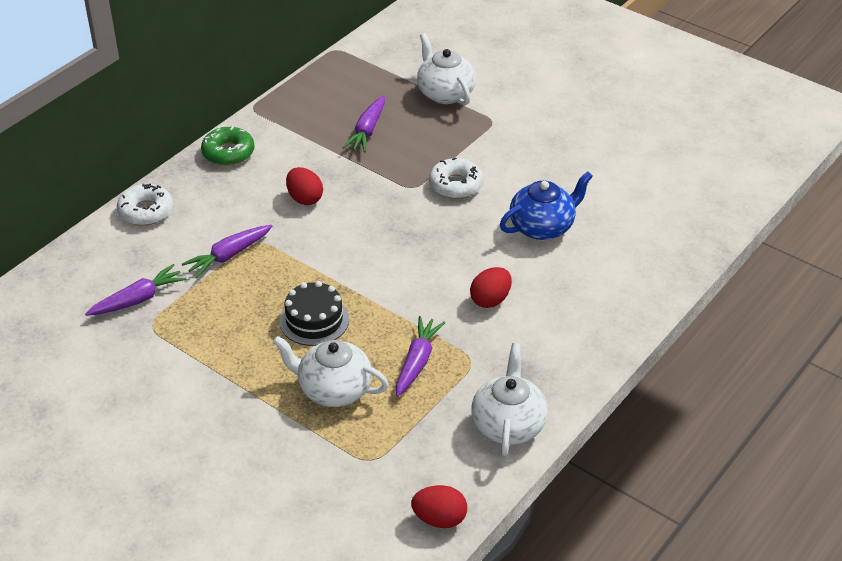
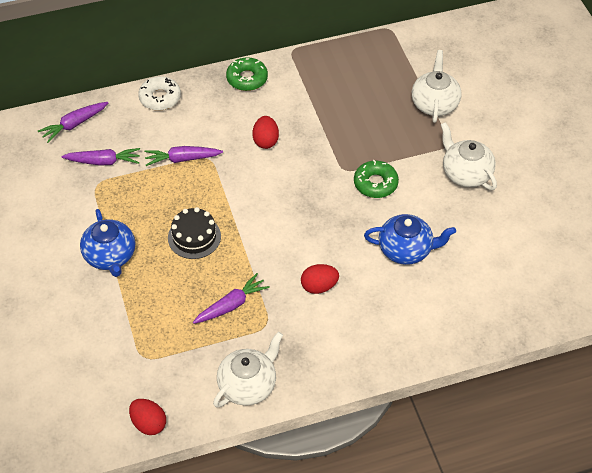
camera: 35 degrees right, 10 degrees up
white teapot [273,336,389,407] -> white teapot moved to [441,122,497,190]
purple carrot [342,96,385,153] -> purple carrot moved to [38,102,108,143]
white donut [429,158,483,199] -> green donut [354,160,399,198]
none -> blue teapot [80,209,135,277]

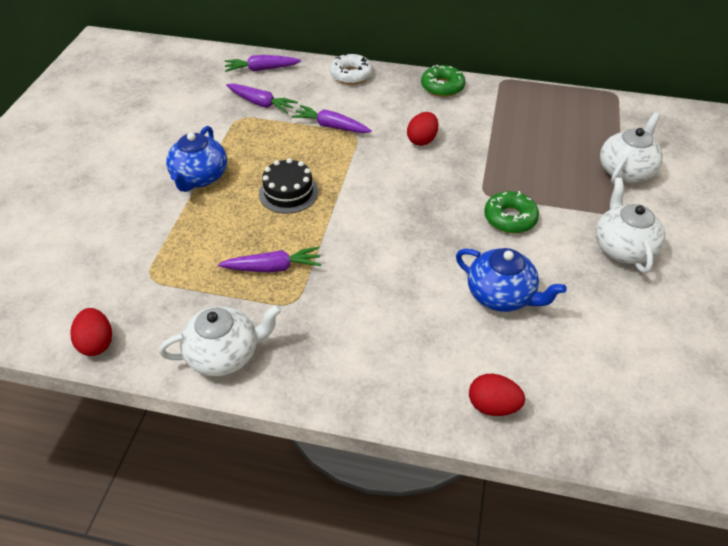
camera: 30 degrees right, 5 degrees down
red egg [301,264,339,294] -> red egg moved to [469,374,525,416]

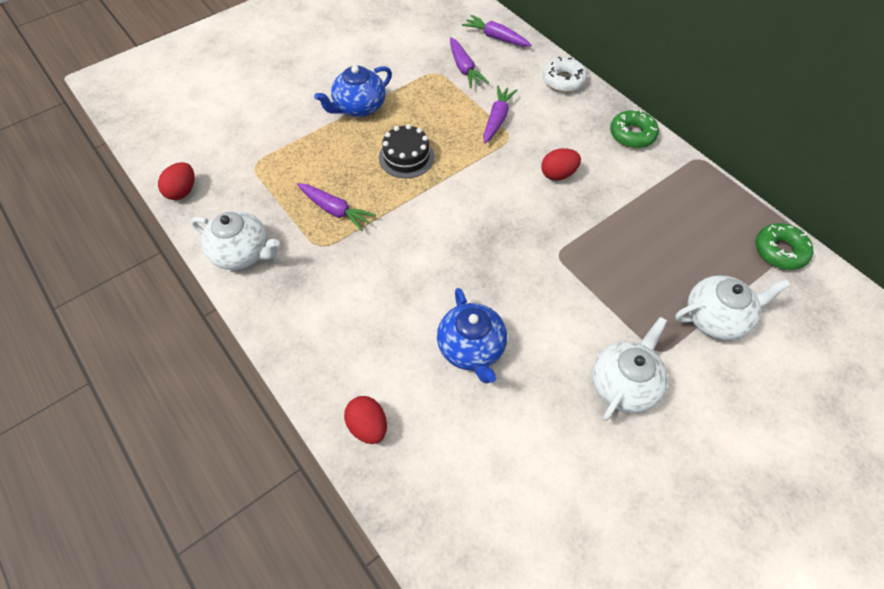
camera: 40 degrees right, 10 degrees up
purple carrot [291,105,372,133] -> purple carrot turned 45 degrees clockwise [483,86,518,144]
green donut [484,191,539,233] -> green donut moved to [755,223,813,270]

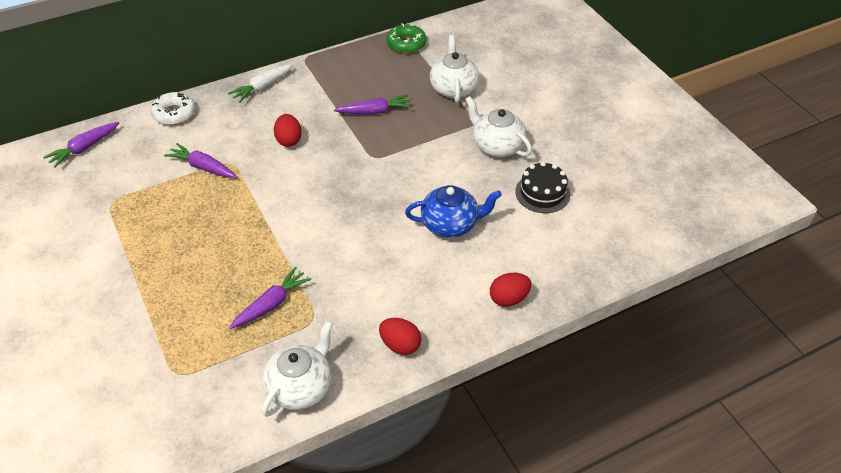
camera: 80 degrees left, 10 degrees down
red egg [158,162,195,200] -> red egg moved to [379,318,421,355]
blue teapot [314,66,392,117] -> none
black cake [379,124,434,178] -> black cake moved to [515,161,570,213]
purple carrot [450,38,489,88] -> purple carrot moved to [334,95,412,114]
green donut [610,110,659,148] -> white carrot [228,64,293,102]

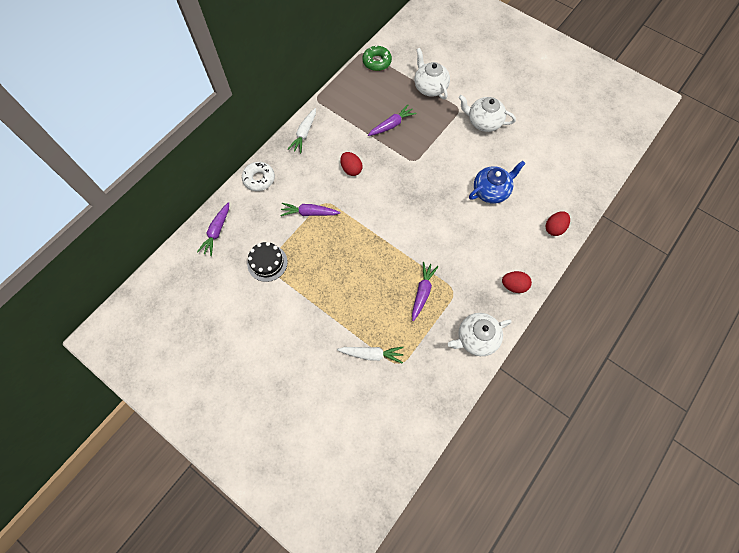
camera: 25 degrees left, 20 degrees up
white teapot [262,321,333,417] -> white teapot turned 120 degrees counterclockwise [448,313,511,356]
black cake [515,161,570,213] -> black cake moved to [247,242,288,282]
none -> white carrot [337,347,404,364]

